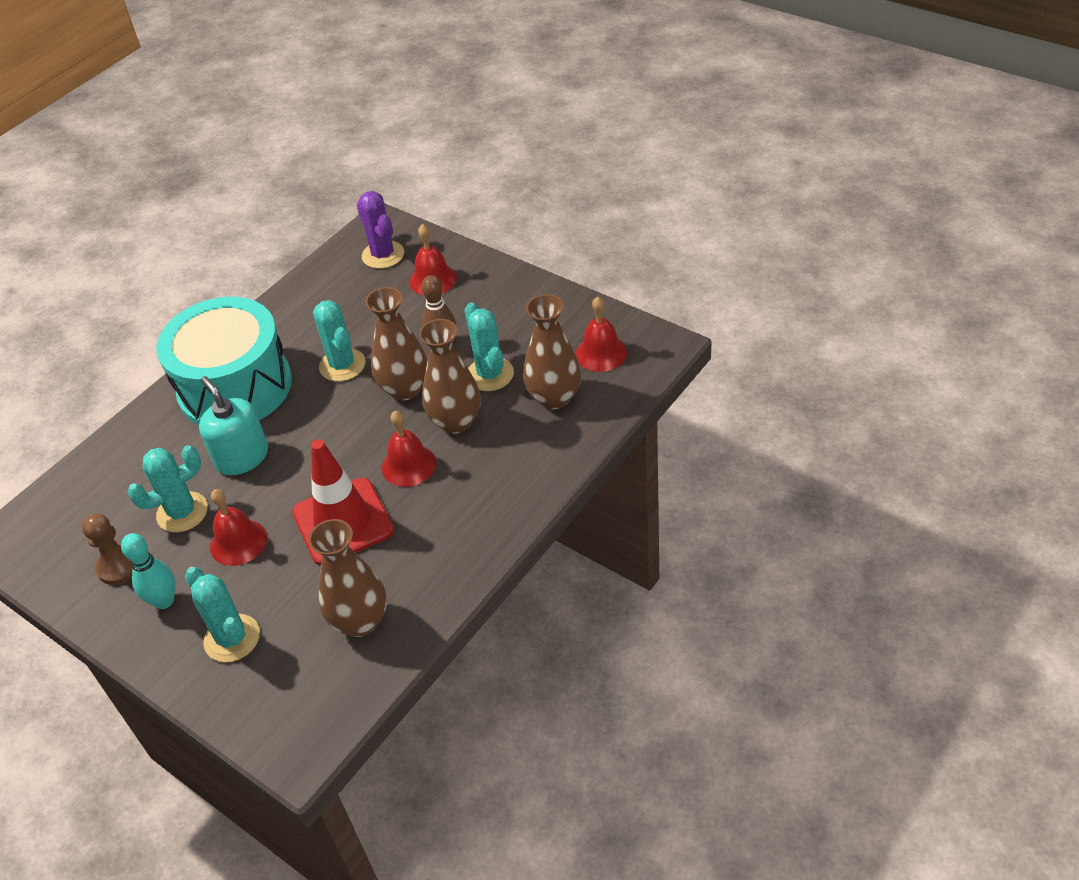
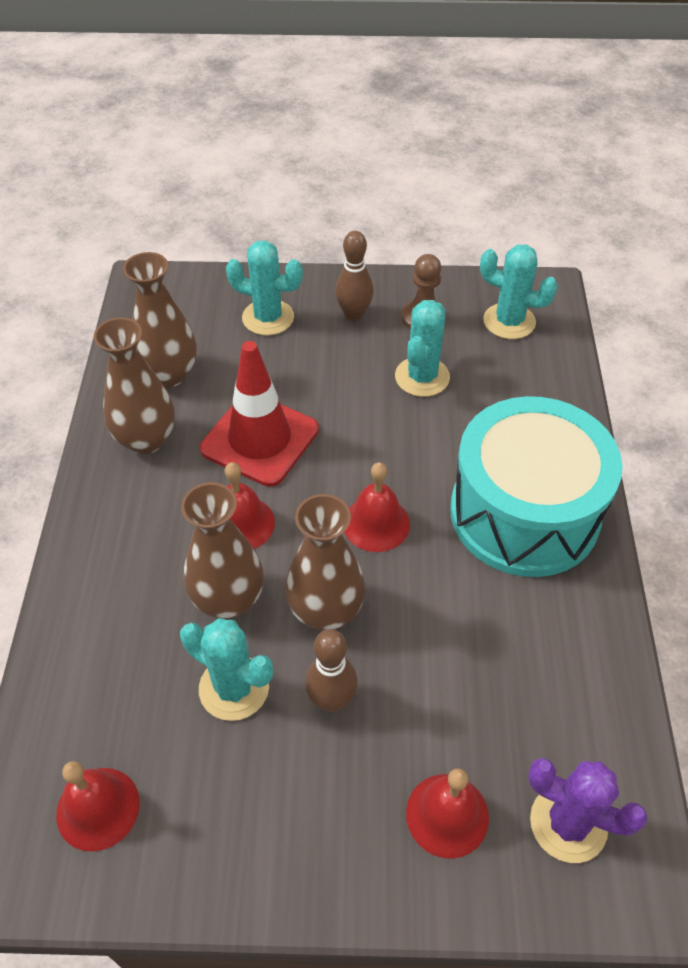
camera: 140 degrees right, 5 degrees up
turquoise bowling pin [121,533,175,609] -> brown bowling pin [335,231,374,321]
turquoise soap dispenser [199,376,268,475] -> none
red bell [210,489,267,566] -> red bell moved to [345,462,410,552]
turquoise cactus [313,300,366,381] -> turquoise cactus moved to [480,244,558,339]
brown vase [523,294,581,409] -> brown vase moved to [94,317,175,454]

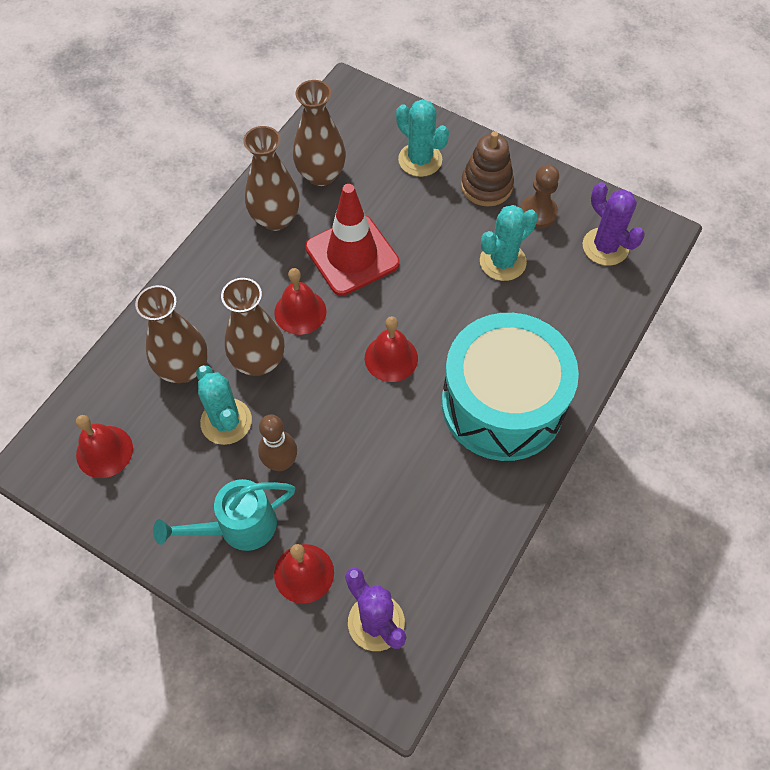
camera: 30 degrees right, 10 degrees up
brown vase [285,494,365,630] -> brown vase moved to [135,285,208,383]
brown bowling pin [335,231,374,321] -> brown stacking toy [461,131,514,206]
turquoise cactus [480,244,558,339] -> purple cactus [583,182,645,266]
none -> turquoise watering can [153,479,296,551]

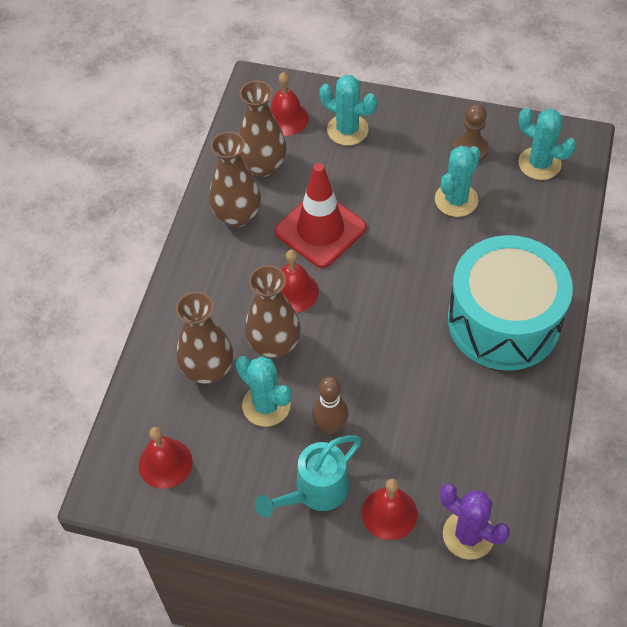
camera: 15 degrees left, 5 degrees down
red bell [365,316,418,382] -> red bell moved to [270,72,309,136]
brown stacking toy [461,131,514,206] -> none
purple cactus [583,182,645,266] -> turquoise cactus [518,108,576,180]

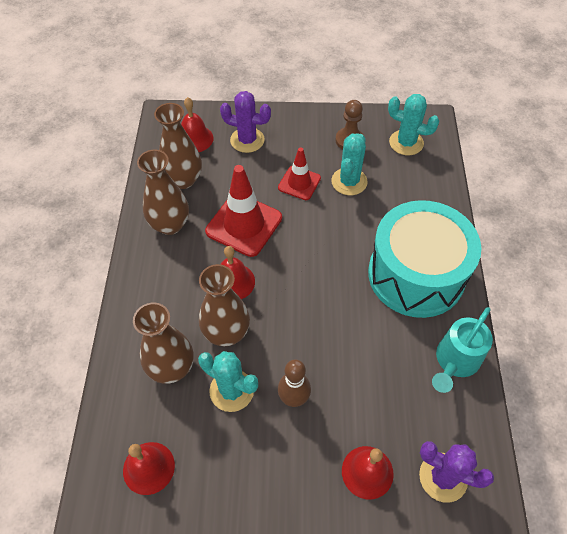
camera: 15 degrees left, 0 degrees up
turquoise watering can [255,435,362,518] -> turquoise watering can moved to [432,307,493,393]
turquoise cactus [319,75,377,146] -> purple cactus [220,91,271,153]
none -> red traffic cone [278,147,321,200]

